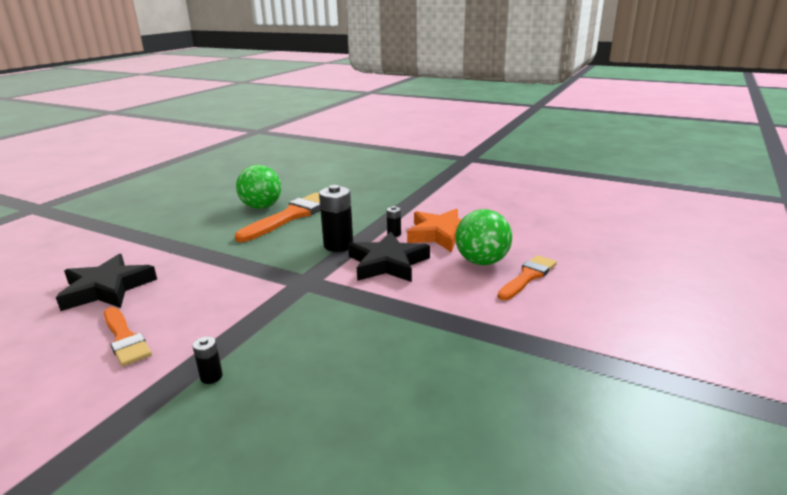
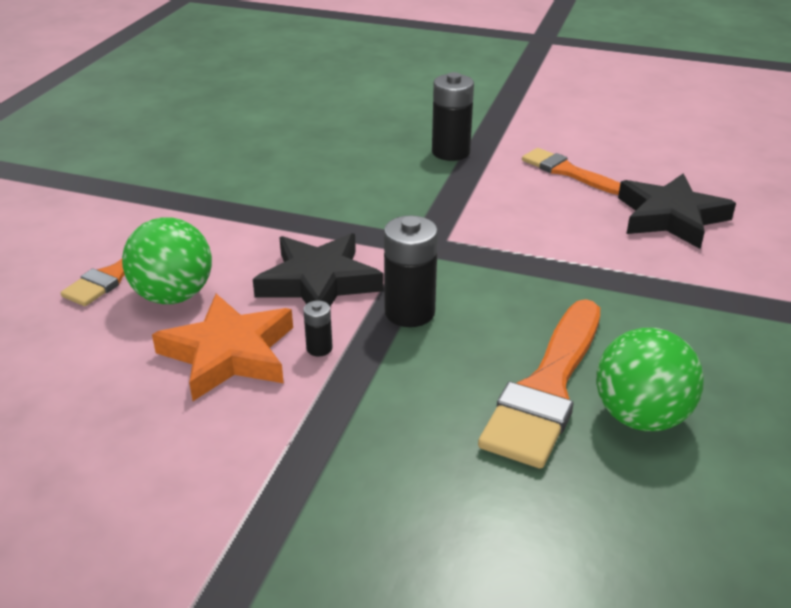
camera: 170 degrees right, 10 degrees up
black battery [193,337,223,384] -> black battery [432,72,474,161], size x2.04

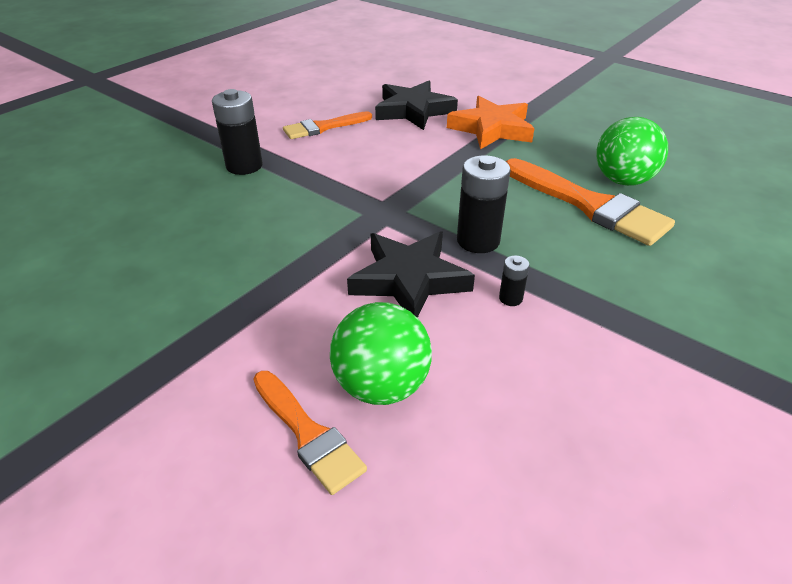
camera: 70 degrees left, 5 degrees up
orange star [152,294,293,401] -> orange star moved to [447,96,535,150]

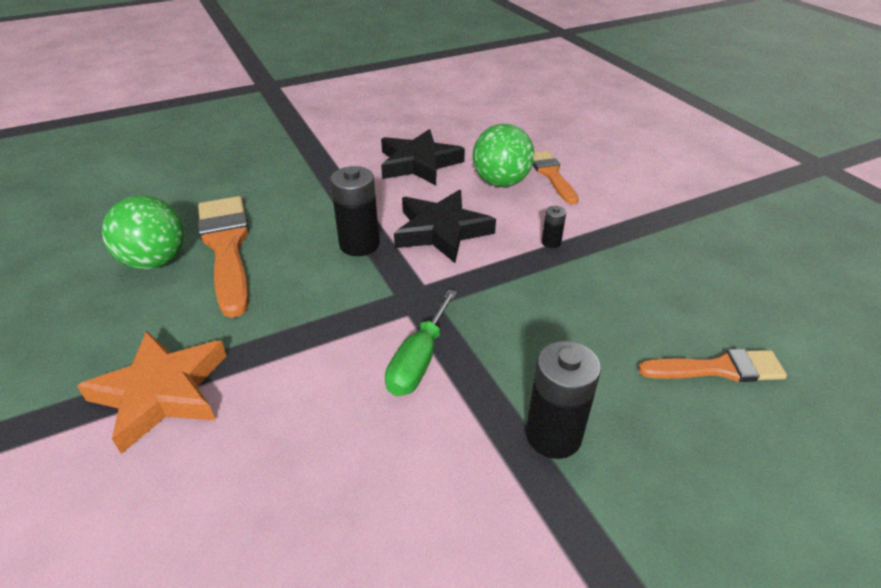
camera: 155 degrees left, 0 degrees up
orange brush [283,111,372,139] -> orange brush moved to [638,349,787,382]
black star [375,81,458,130] -> black star moved to [381,129,465,186]
black battery [499,255,529,306] -> black battery moved to [542,206,566,248]
none -> green screwdriver [385,289,457,396]

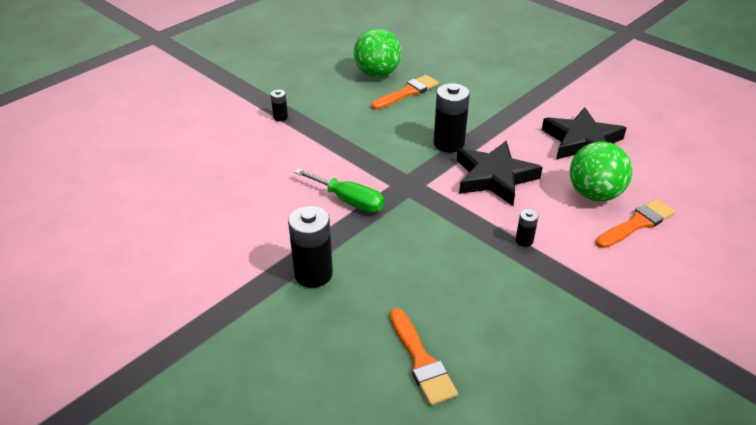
camera: 70 degrees right, 0 degrees up
orange star [77,331,227,454] -> black battery [271,90,288,121]
orange brush [198,196,249,318] -> orange brush [371,75,439,110], size x0.61
green screwdriver [385,289,457,396] -> green screwdriver turned 150 degrees counterclockwise [294,168,384,213]

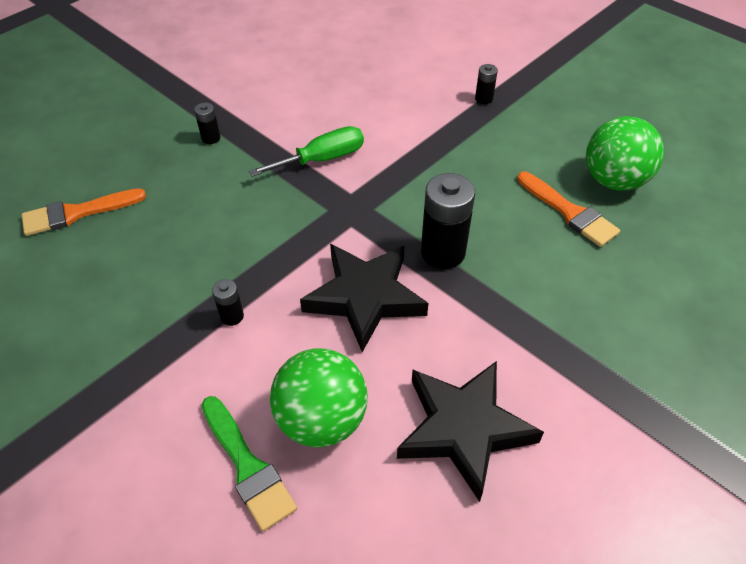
camera: 90 degrees right, 10 degrees up
black battery [288,206,333,288] -> black battery [194,103,220,144], size x0.49
green screwdriver [294,168,384,213] -> green screwdriver turned 150 degrees counterclockwise [249,126,364,177]
orange brush [596,199,675,248] -> green brush [201,396,297,531]

